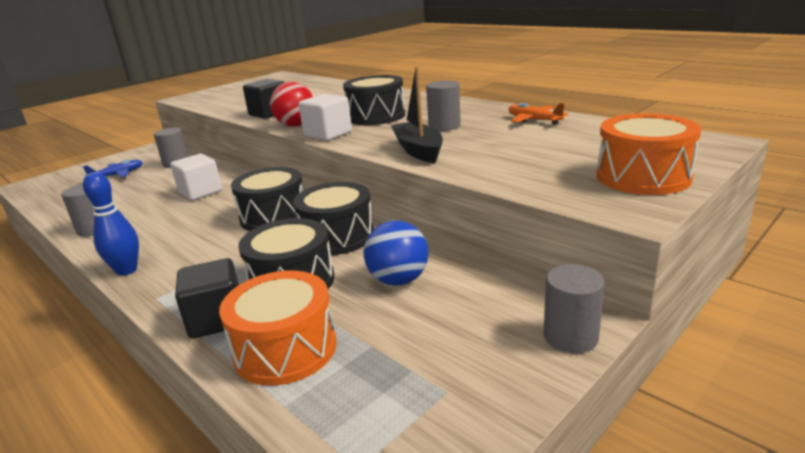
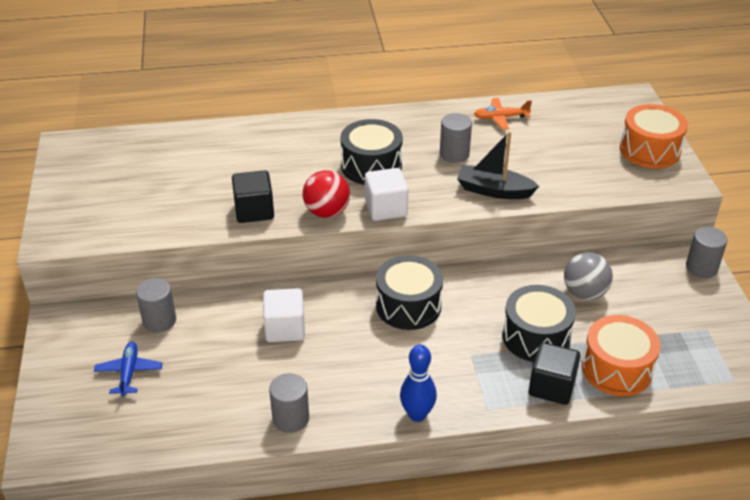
camera: 55 degrees left, 15 degrees up
black drum [293,182,374,255] -> none
blue ball [363,220,429,286] -> grey ball [564,252,613,300]

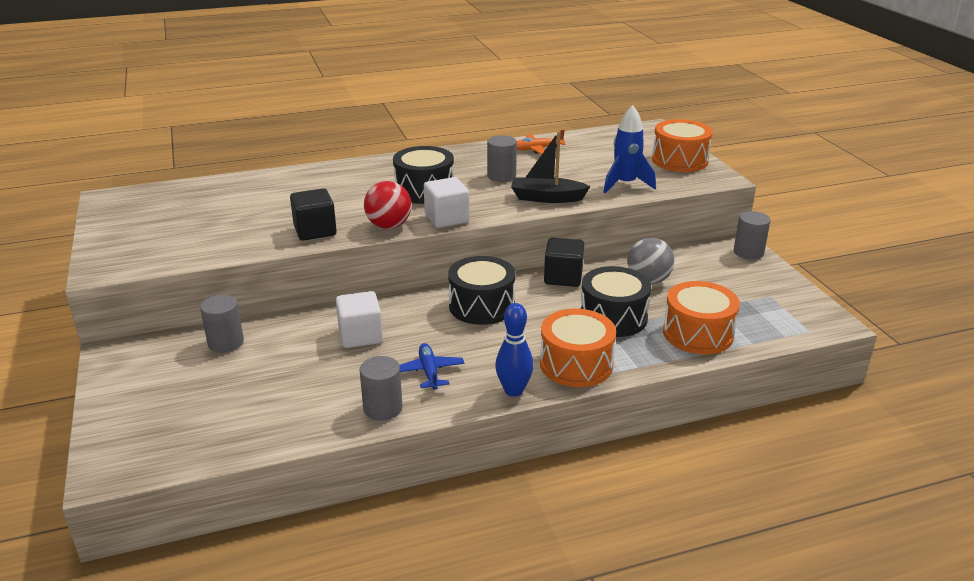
camera: 10 degrees left, 10 degrees down
blue plane [94,342,162,396] -> blue plane moved to [400,343,464,390]
black cube [529,342,580,405] -> black cube moved to [544,238,584,287]
none -> orange drum [540,309,616,387]
none -> blue rocket [603,105,656,193]

